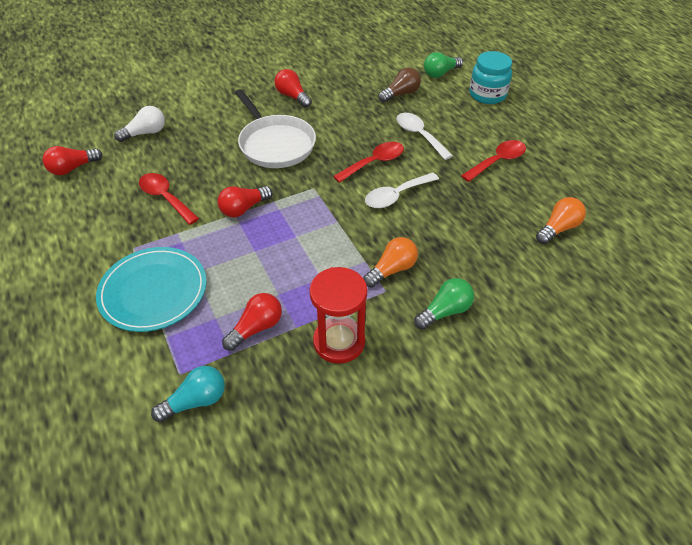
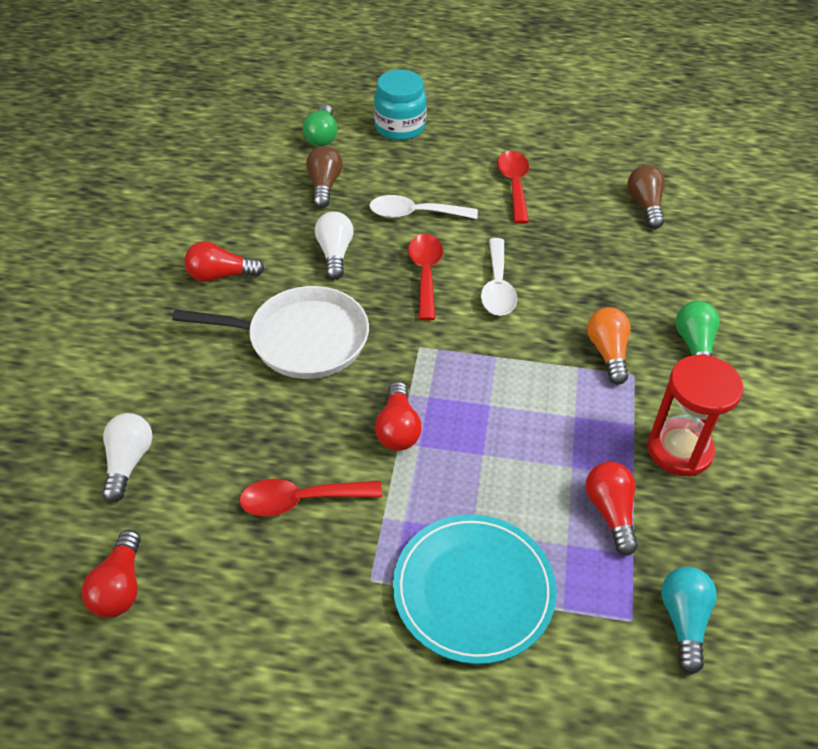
camera: 55 degrees left, 0 degrees up
orange light bulb [536,197,586,244] -> brown light bulb [627,165,665,229]
none -> white light bulb [315,211,354,280]

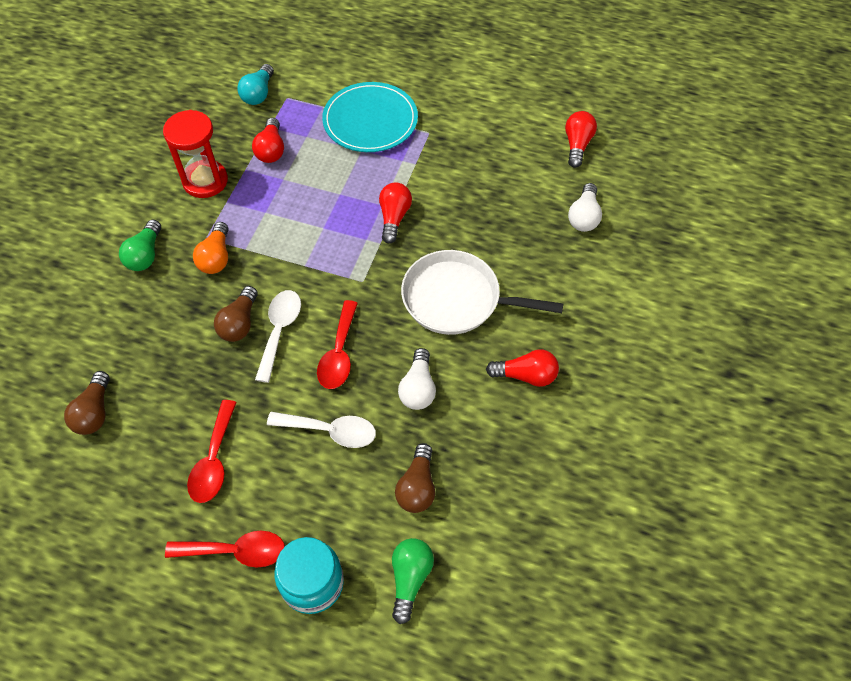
camera: 170 degrees left, 10 degrees up
red spoon [239,479,382,516] -> red spoon moved to [165,531,285,567]
none -> brown light bulb [214,286,258,342]

